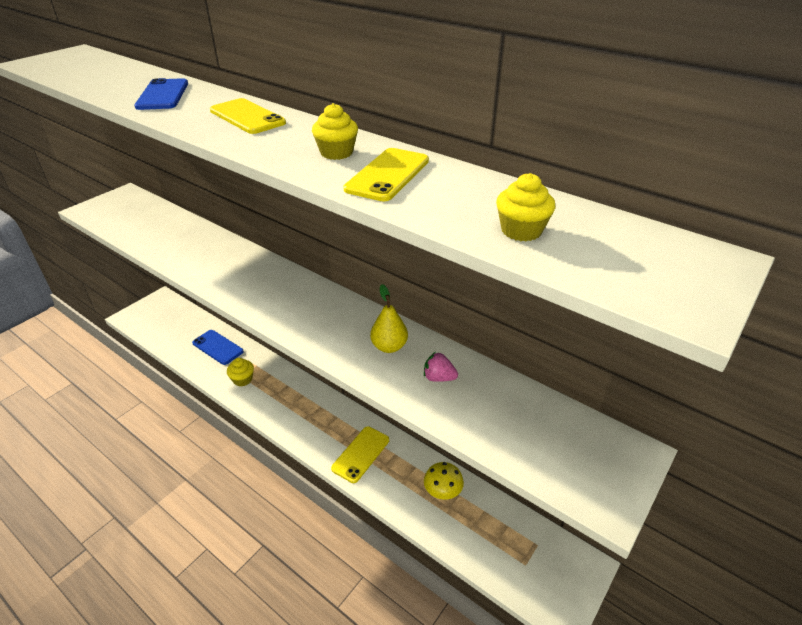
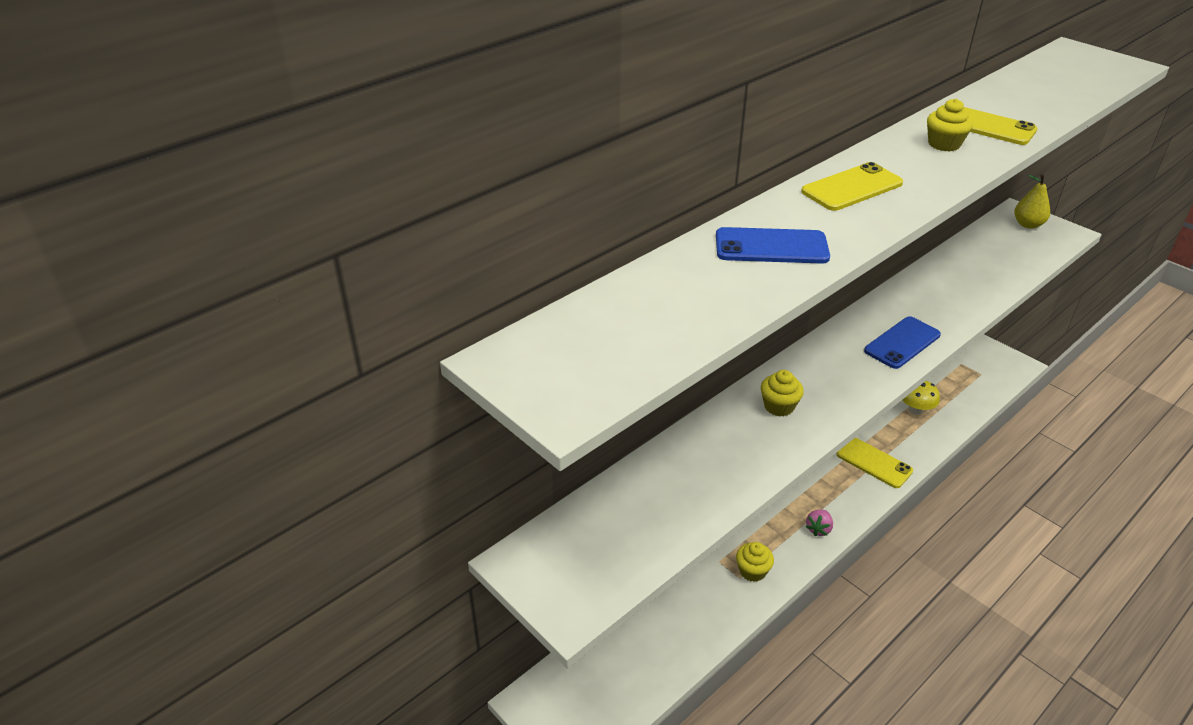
camera: 80 degrees left, 0 degrees up
blue phone [192,330,244,365] -> blue phone moved to [864,316,941,369]
yellow pear [370,284,408,353] -> yellow pear moved to [1014,174,1050,229]
pink strawberry [424,352,458,382] -> pink strawberry moved to [806,510,833,536]
yellow cupcake [496,173,555,241] -> yellow cupcake moved to [761,370,804,416]

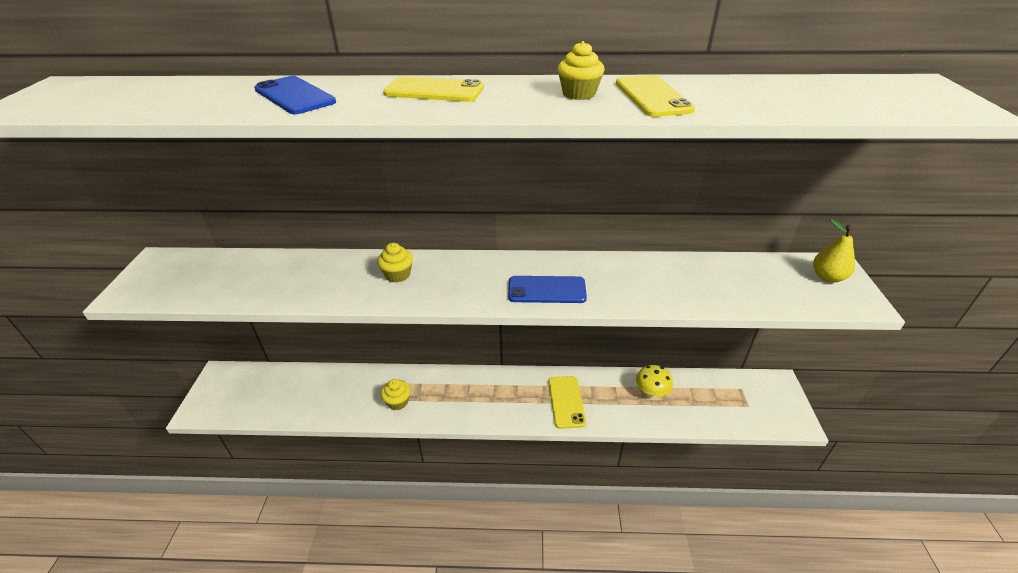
camera: 45 degrees right, 0 degrees up
pink strawberry [806,510,833,536] -> none

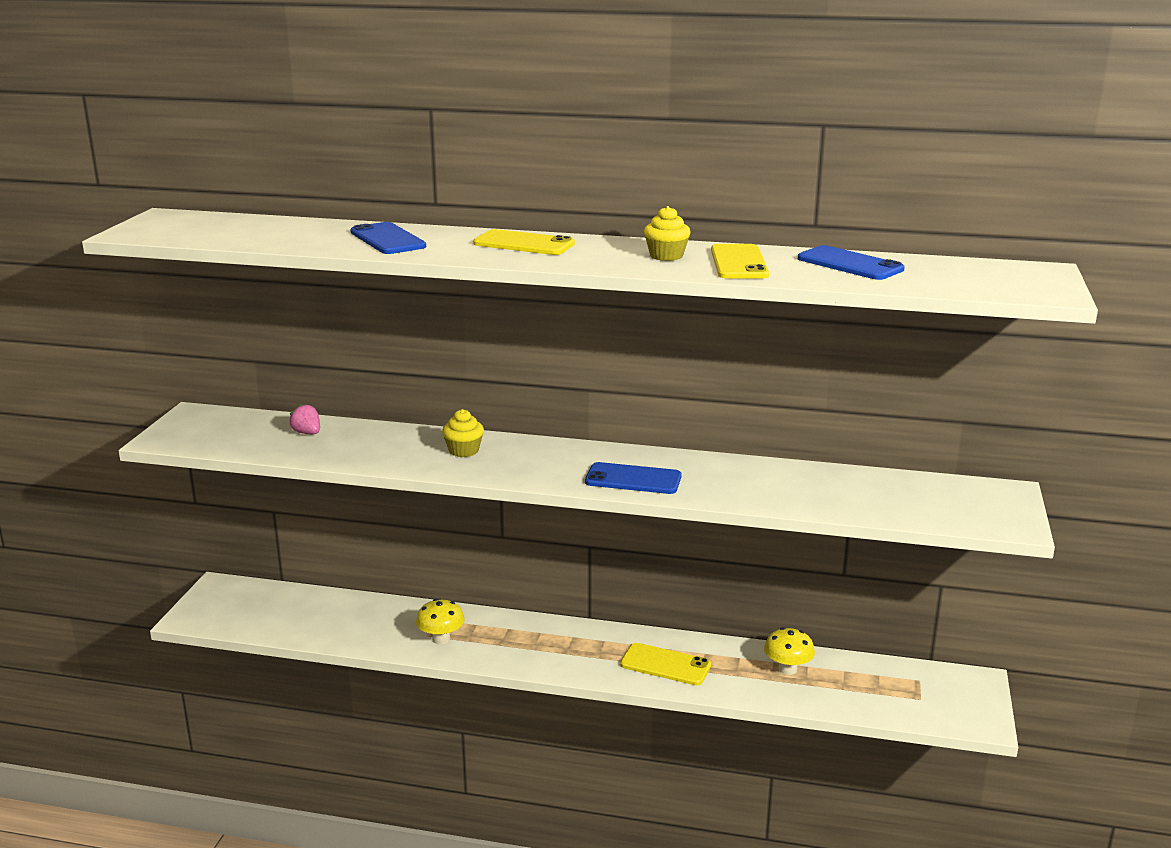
camera: 10 degrees right, 15 degrees down
yellow cupcake [381,379,411,410] -> yellow mushroom [416,599,465,644]
yellow phone [548,376,586,429] -> yellow phone turned 75 degrees counterclockwise [620,643,711,685]
yellow pear [813,219,855,283] -> none
none -> pink strawberry [289,404,320,434]
none -> blue phone [798,245,905,280]

